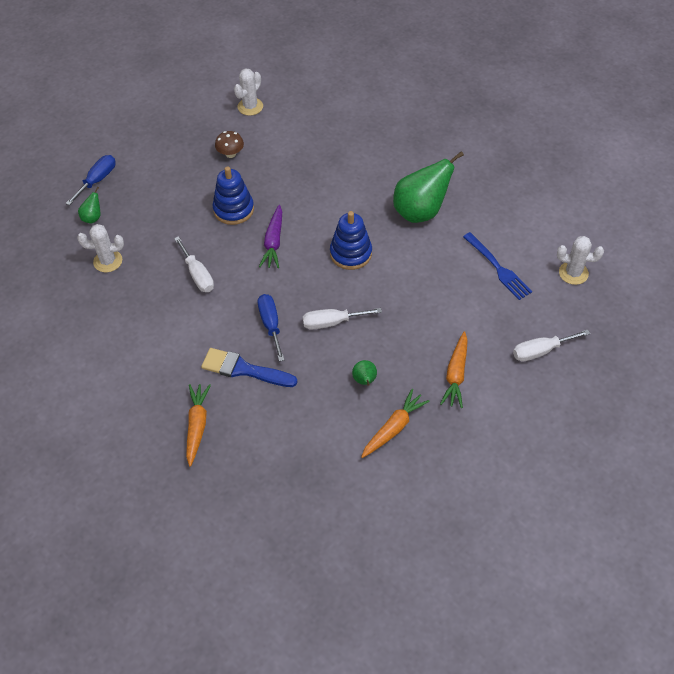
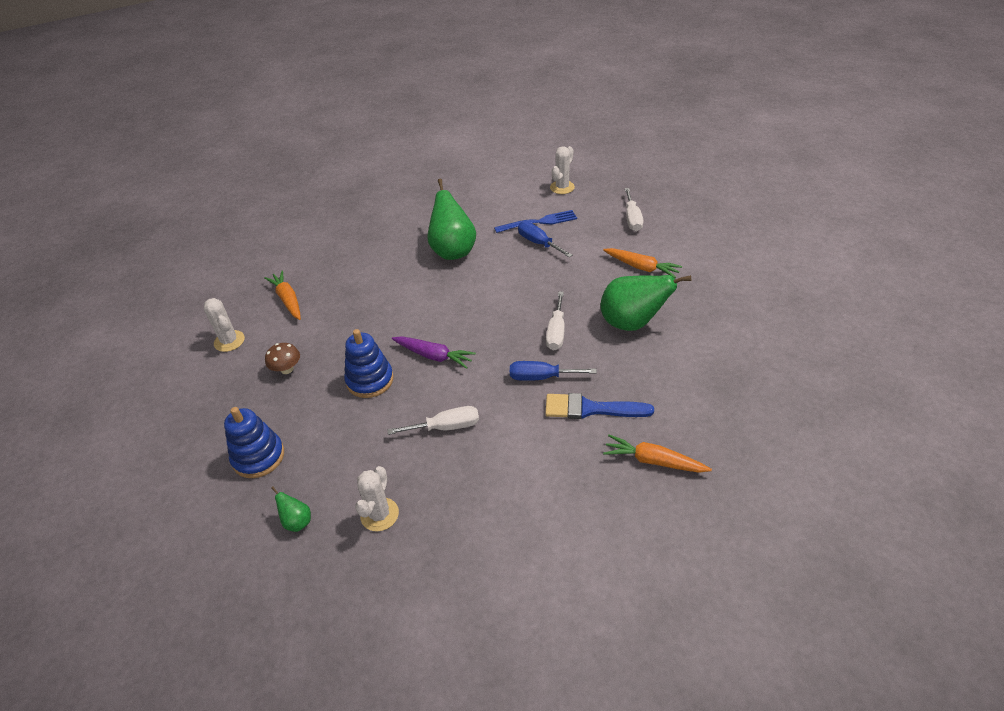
camera: 70 degrees left, 10 degrees down
blue screwdriver [65,155,115,205] -> blue screwdriver moved to [518,221,572,257]
blue brush [201,348,297,387] -> blue brush turned 60 degrees clockwise [545,393,654,419]
blue stacking toy [330,211,372,270] -> blue stacking toy moved to [224,407,284,478]
green pear [352,360,377,386] -> green pear [600,275,691,331], size x2.26
orange carrot [361,389,430,458] -> orange carrot moved to [264,271,301,320]

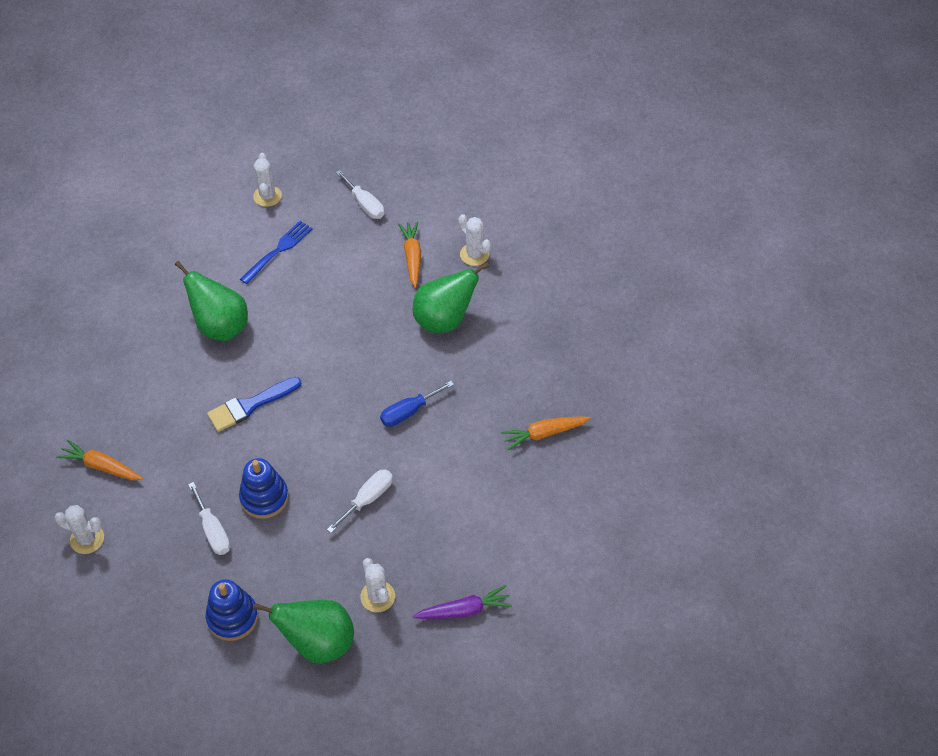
camera: 40 degrees left, 10 degrees up
brown mushroom [265,343,300,374] -> none
green pear [271,486,311,532] -> green pear [253,600,354,663], size x2.26
purple carrot [392,336,476,369] -> purple carrot moved to [412,585,512,619]
blue screwdriver [518,221,572,257] -> none
blue brush [545,393,654,419] -> blue brush moved to [207,377,301,432]
white screwdriver [546,292,565,351] -> white screwdriver moved to [188,482,230,555]
orange carrot [603,248,682,278] -> orange carrot turned 90 degrees counterclockwise [398,221,421,288]
none -> white cactus [459,214,491,266]

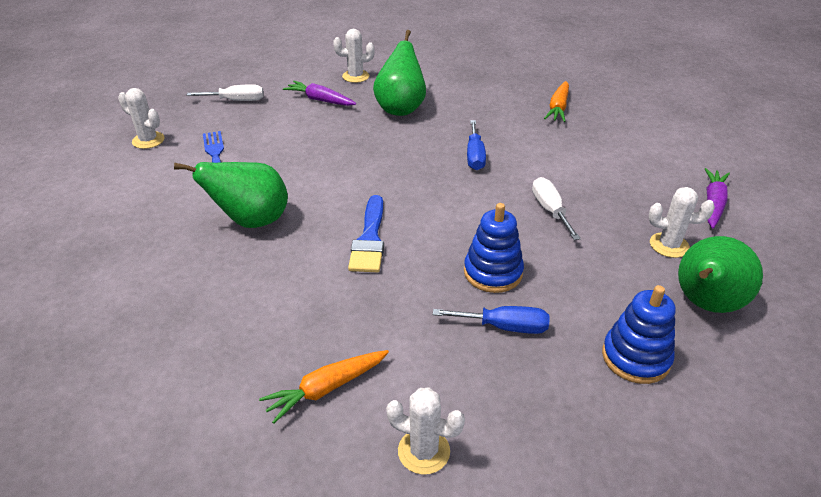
camera: 55 degrees left, 15 degrees down
white cactus [54,505,104,554] -> white cactus turned 60 degrees clockwise [386,388,465,475]
white screwdriver [188,482,230,555] -> blue screwdriver [433,306,550,334]
orange carrot [398,221,421,288] -> purple carrot [283,81,356,106]

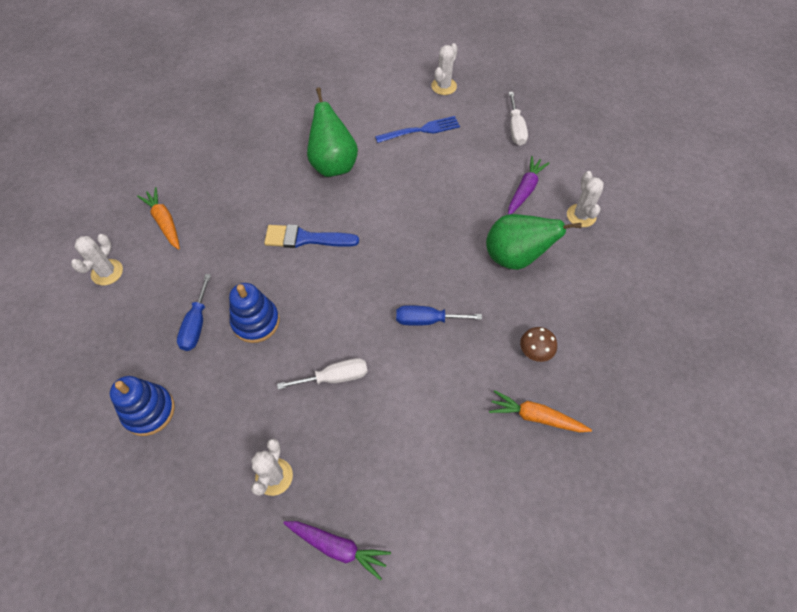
camera: 90 degrees right, 20 degrees up
green pear [678,236,763,313] -> none
none -> brown mushroom [520,327,557,362]

